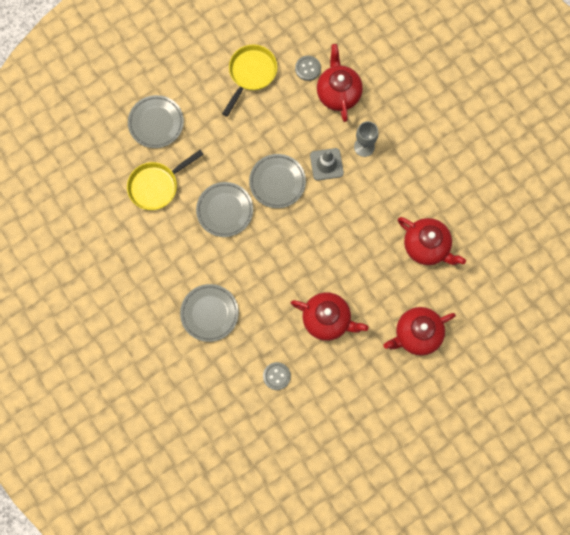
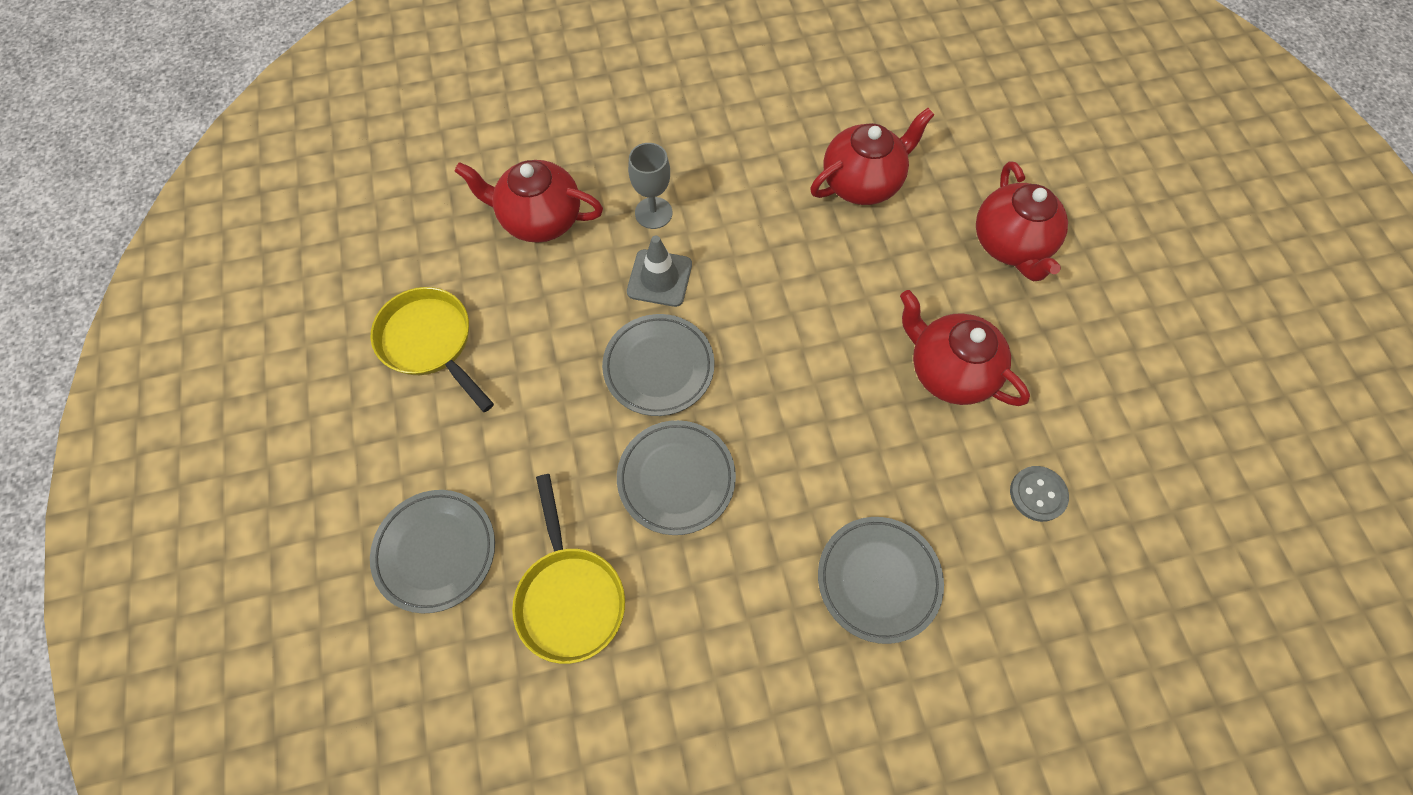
camera: 70 degrees left, 10 degrees down
red teapot [291,292,369,341] -> red teapot turned 90 degrees counterclockwise [900,290,1030,406]
grey button [295,56,321,81] -> none

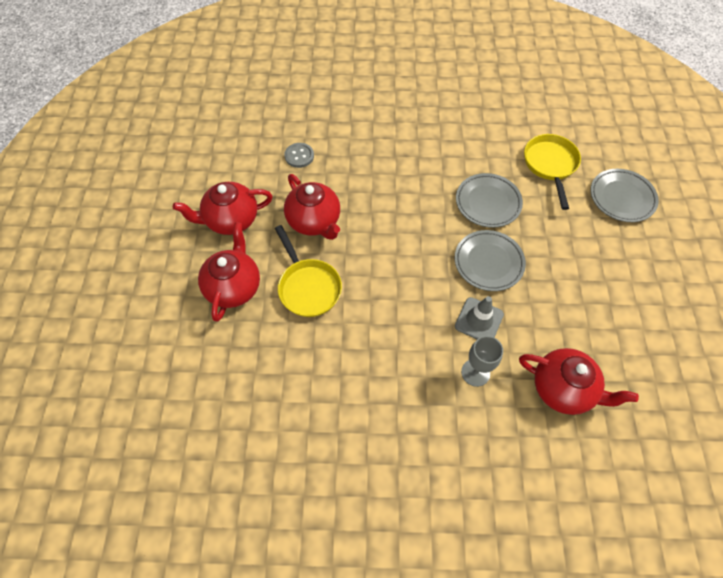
camera: 165 degrees left, 5 degrees down
yellow pan [371,287,494,412] -> yellow pan moved to [275,225,342,317]
red teapot [810,108,934,205] -> red teapot moved to [173,182,273,235]
grey plate [818,517,944,644] -> none

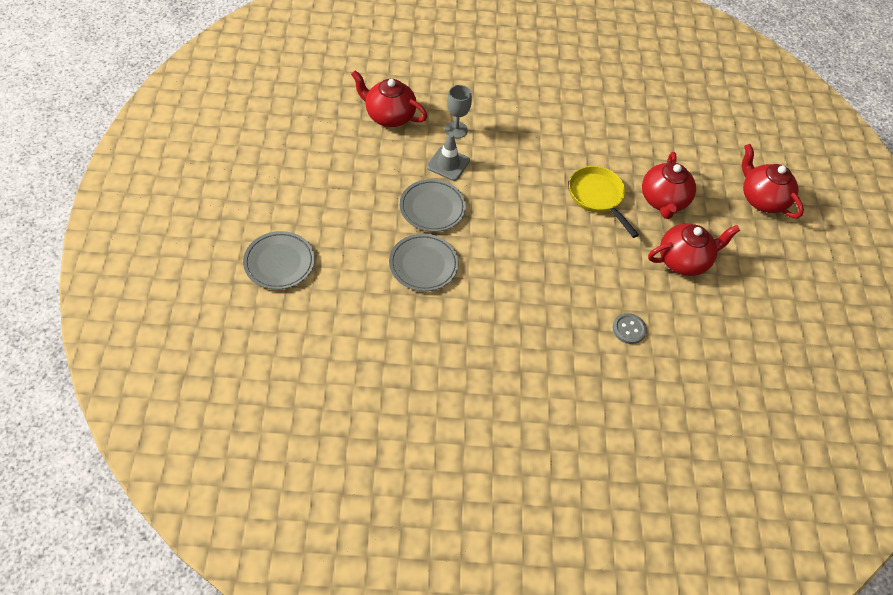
camera: 175 degrees right, 5 degrees down
red teapot [284,174,340,240] -> red teapot moved to [742,144,804,218]
yellow pan [524,134,581,210] -> none

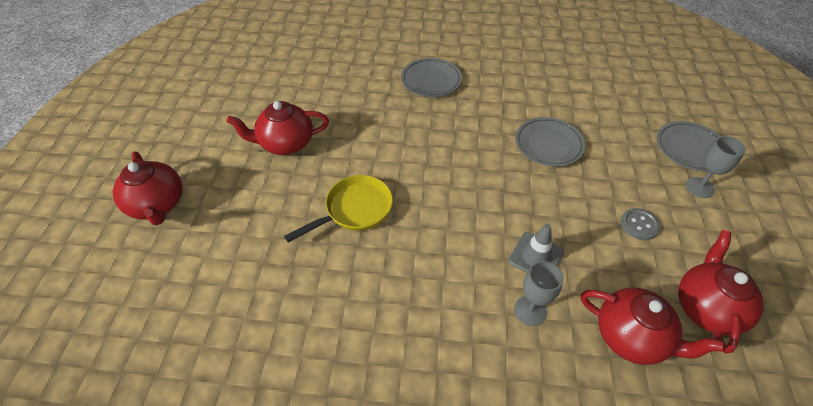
camera: 170 degrees left, 5 degrees down
grey plate [400,179,466,232] -> grey plate moved to [401,58,462,97]
yellow pan [569,166,639,238] -> yellow pan turned 105 degrees counterclockwise [284,175,393,243]
grey button [613,313,647,344] -> grey button moved to [621,208,660,240]
red teapot [642,152,696,219] -> red teapot moved to [678,230,764,354]
none -> grey goblet [686,136,746,198]

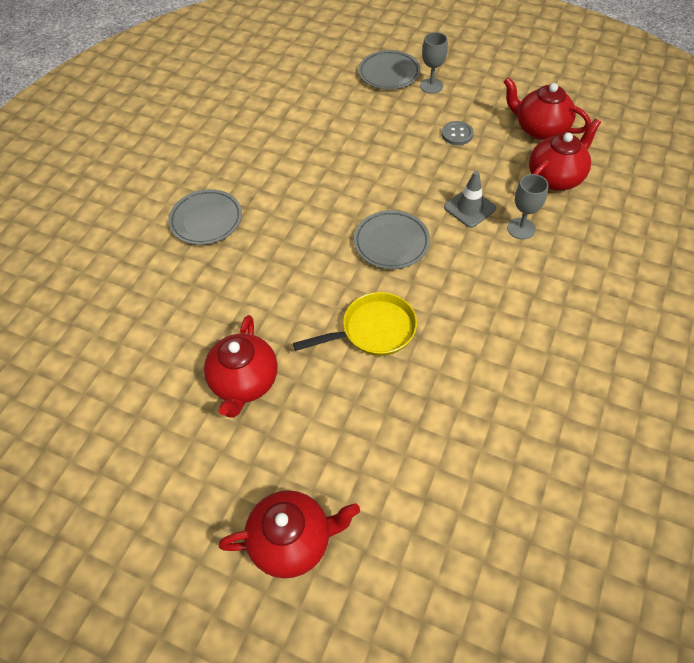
camera: 70 degrees left, 5 degrees up
yellow pan [284,175,393,243] -> yellow pan turned 90 degrees clockwise [293,292,417,356]
grey plate [516,117,585,167] -> grey plate moved to [354,210,430,269]

